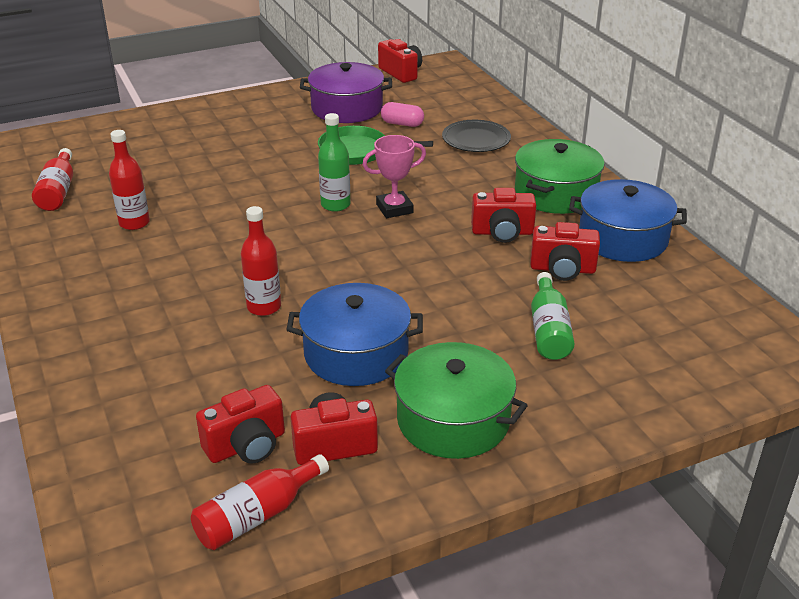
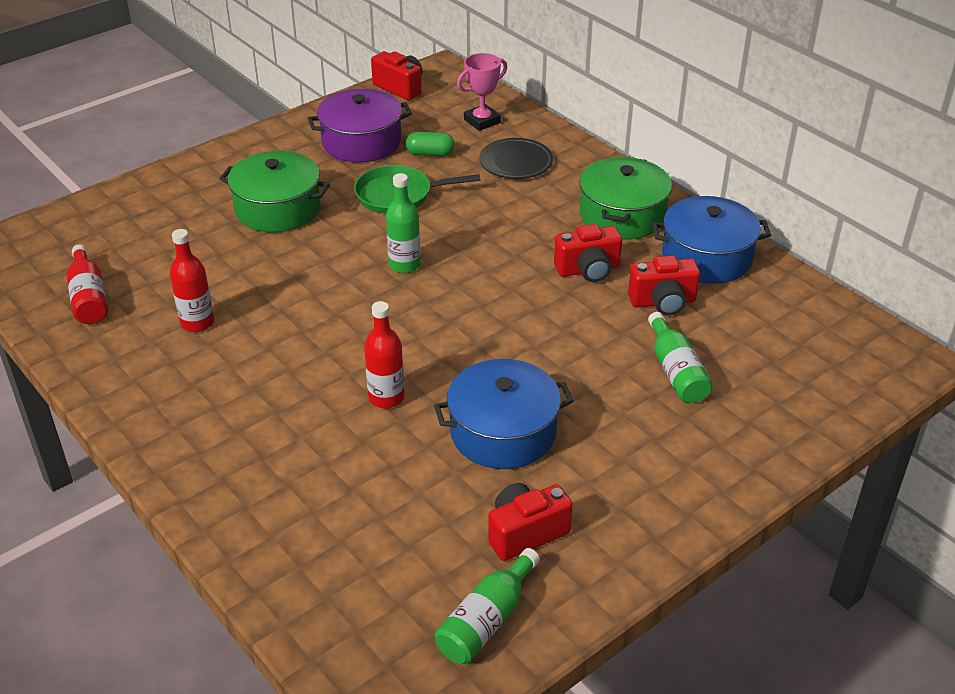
camera: 15 degrees left, 5 degrees up
red bottle [191,454,329,550] -> green bottle [435,548,540,664]
red camera [196,385,285,464] -> none
pink trophy [362,135,426,218] -> pink trophy moved to [457,53,507,131]
pink capsule [381,102,424,127] -> green capsule [406,132,455,156]
green pot [385,342,528,459] -> green pot moved to [219,151,330,232]

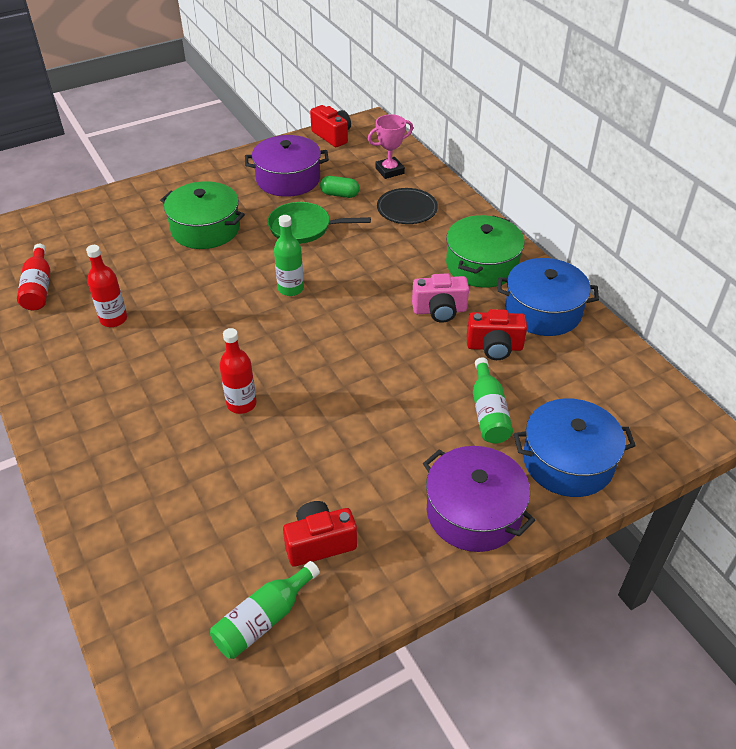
camera: 10 degrees right, 5 degrees up
blue pot [434,359,573,469] -> blue pot moved to [514,398,636,497]
red camera [554,224,622,282] -> pink camera [412,273,469,323]
none -> purple pot [423,446,535,552]

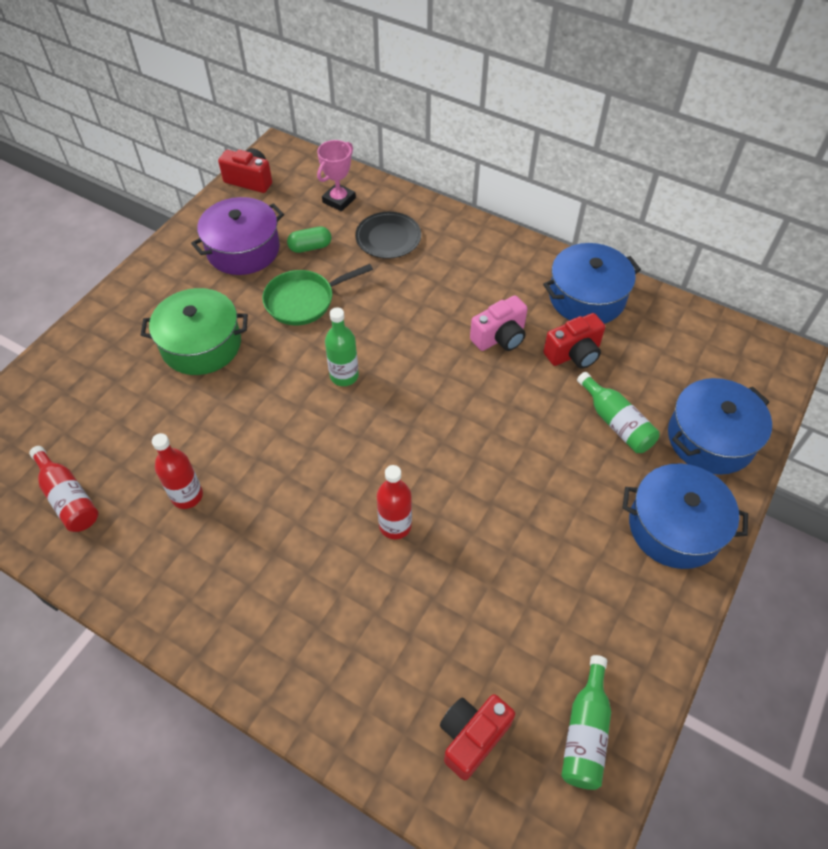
camera: 30 degrees left, 10 degrees up
red camera [283,501,357,567] -> red camera moved to [440,694,515,780]
purple pot [423,446,535,552] -> blue pot [622,463,748,569]
green pot [446,215,525,288] -> none

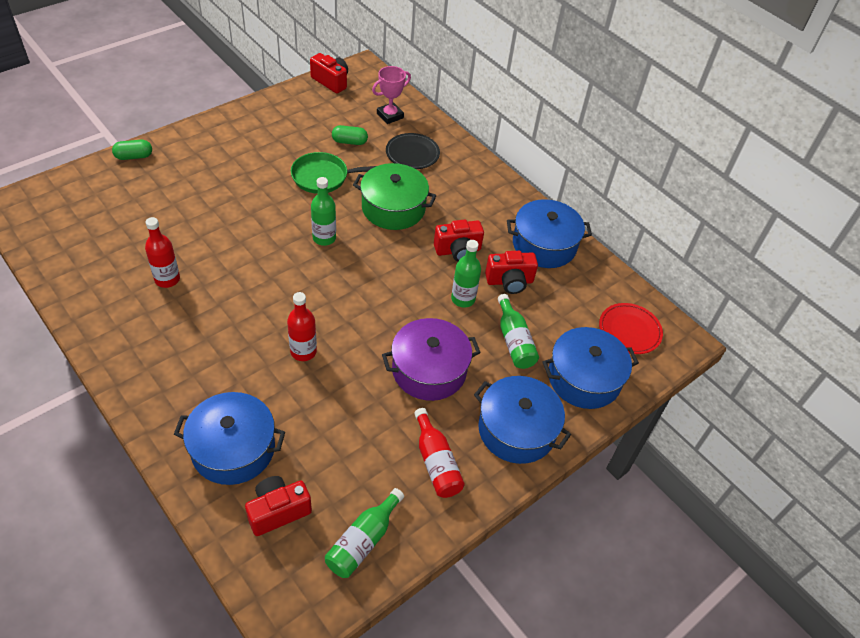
camera: 15 degrees right, 5 degrees down
red bottle [29,446,98,532] -> red bottle moved to [414,408,465,498]
green pot [141,288,248,375] -> green pot moved to [353,163,436,230]
purple pot [191,197,284,275] -> purple pot moved to [382,318,481,401]
pink camera [470,295,528,351] -> red camera [434,220,484,262]
none -> green capsule [112,140,152,160]
none -> blue pot [174,392,285,485]
none -> green bottle [451,240,481,308]
none -> red plate [599,303,663,354]

